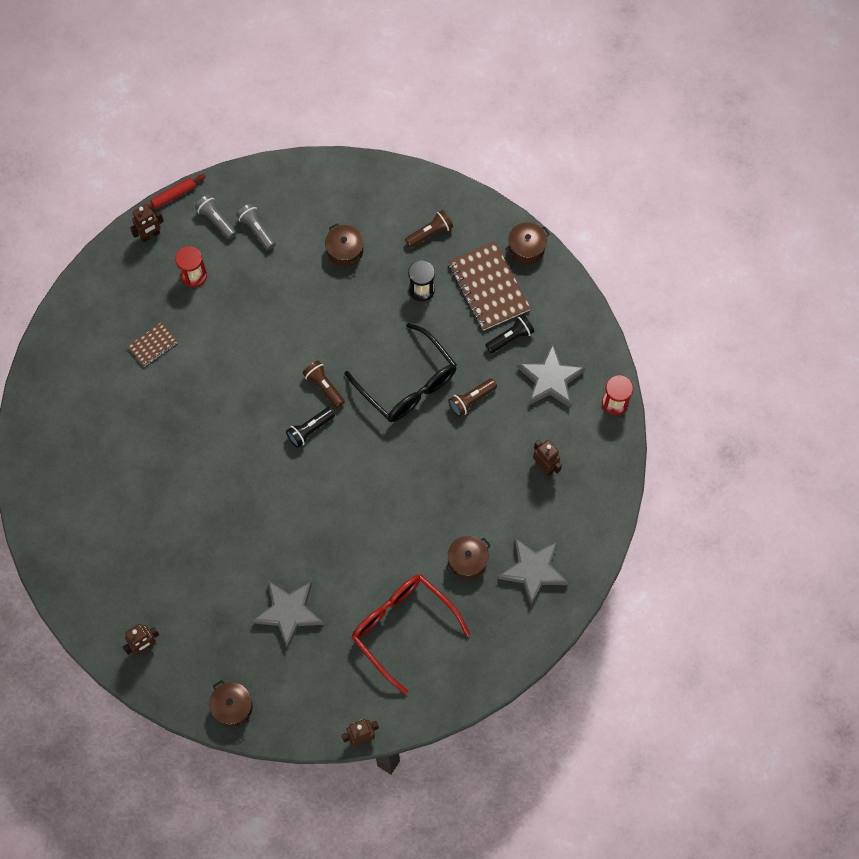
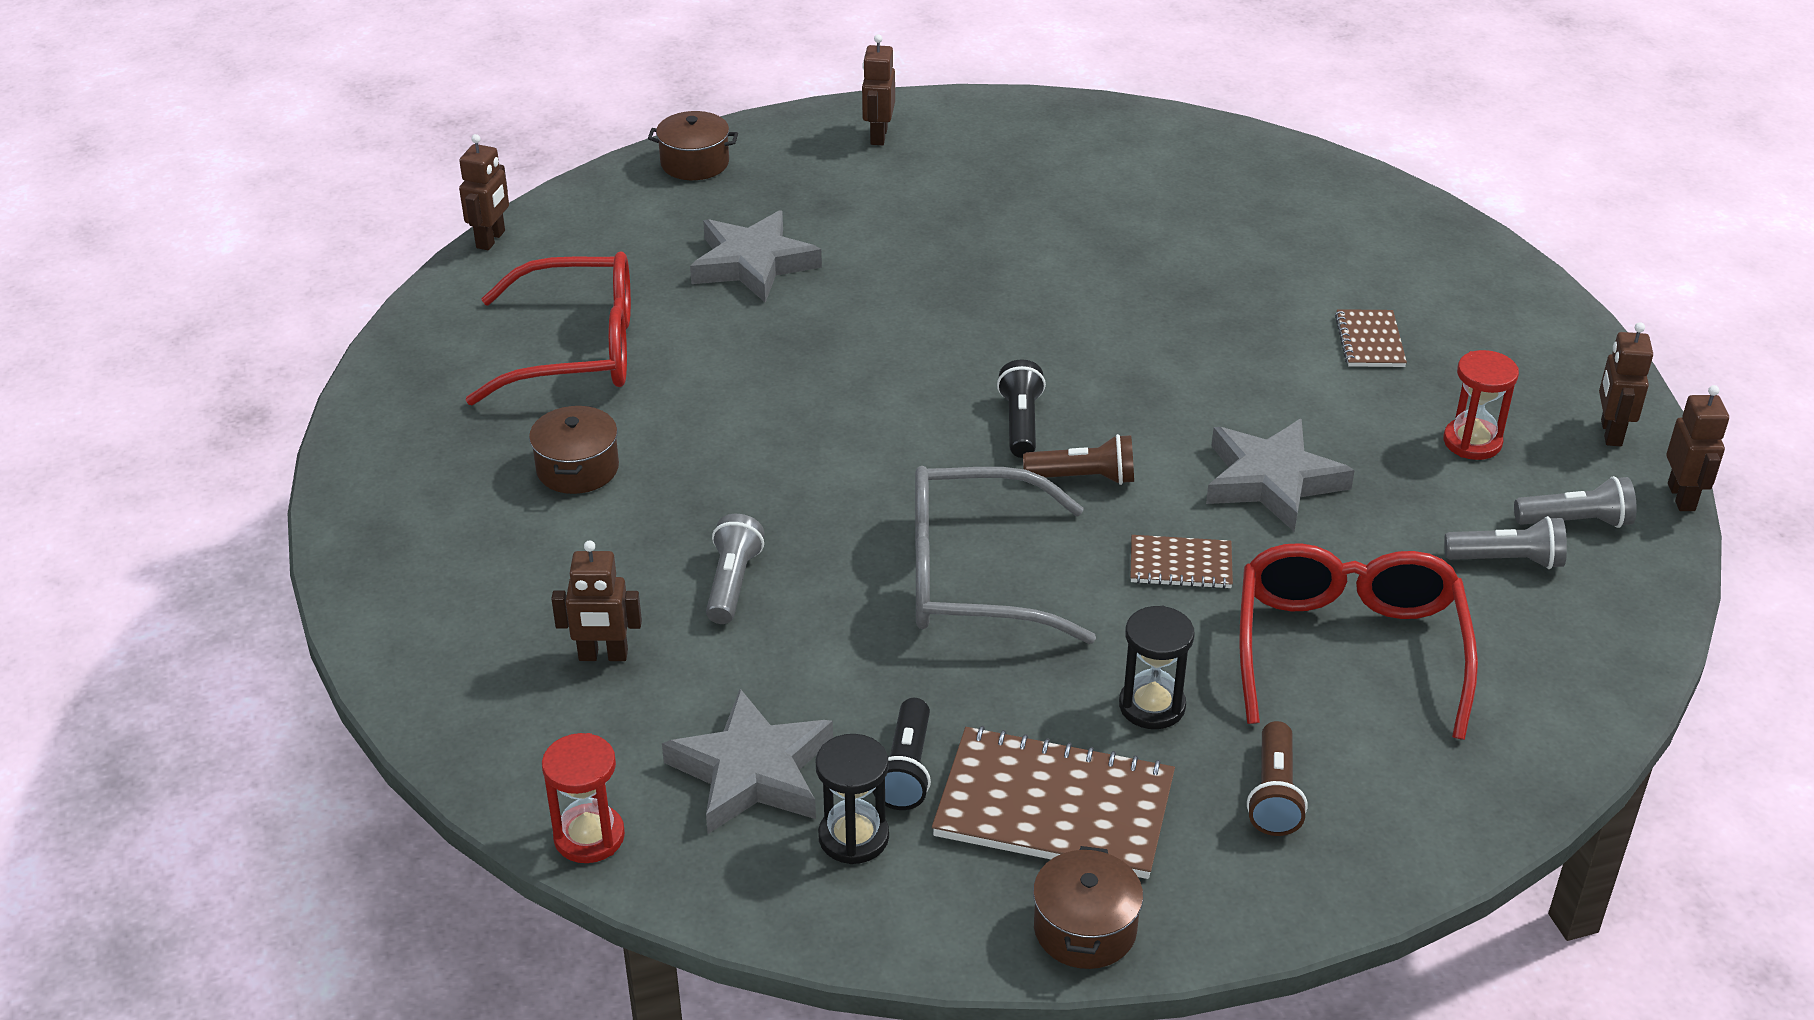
camera: 130 degrees right, 30 degrees down
red rolling pin [147,174,206,209] -> brown robot [1666,385,1729,511]
brown pot [325,224,364,267] -> red glasses [1239,543,1478,740]
black glasses [345,323,457,422] -> grey glasses [915,466,1096,644]
brown flashlight [448,378,497,417] -> none
grey star [498,538,568,606] -> grey star moved to [1206,419,1355,532]
none -> grey flashlight [706,514,765,624]
none -> black hourglass [815,734,889,864]
none -> brown notebook [1131,535,1233,589]

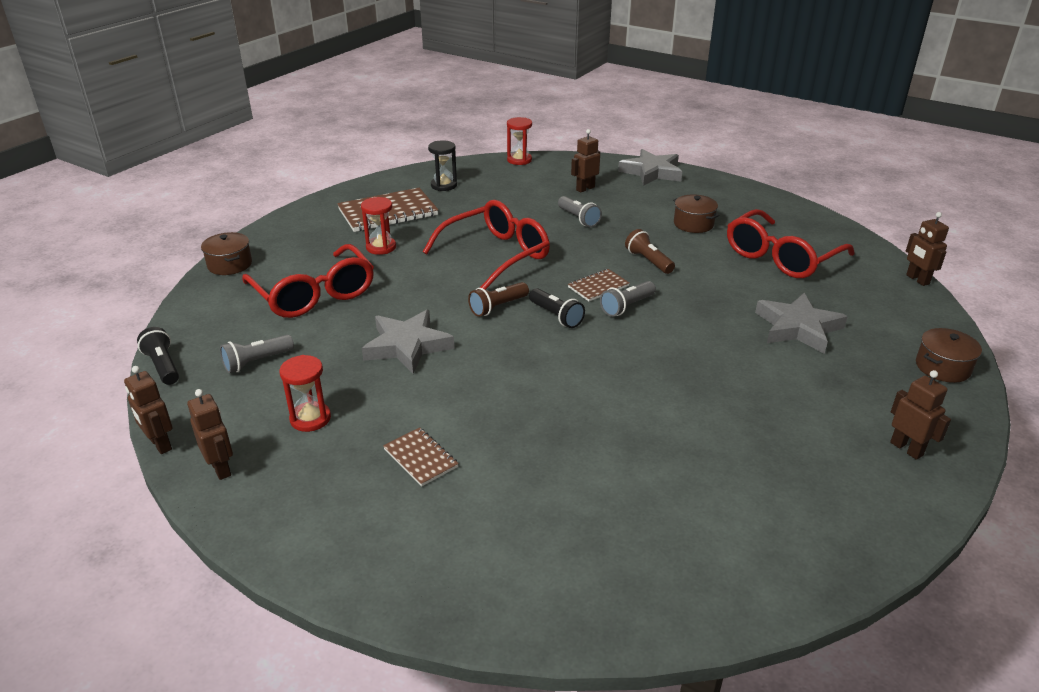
camera: 140 degrees right, 5 degrees down
grey star [662,689,833,834] -> grey star moved to [618,149,682,186]
black flashlight [873,698,931,810] -> black flashlight moved to [137,327,179,385]
grey glasses [915,466,1096,644] -> red glasses [423,200,550,290]
brown pot [1033,846,1143,969] -> brown pot moved to [201,232,252,275]
black hourglass [1119,606,1195,729] -> red hourglass [361,197,396,255]
brown notebook [1131,535,1233,589] -> brown notebook moved to [568,269,629,301]
brown flashlight [1247,721,1308,836] -> brown flashlight moved to [625,229,675,274]
grey flashlight [1514,476,1637,528] -> grey flashlight moved to [600,281,656,317]

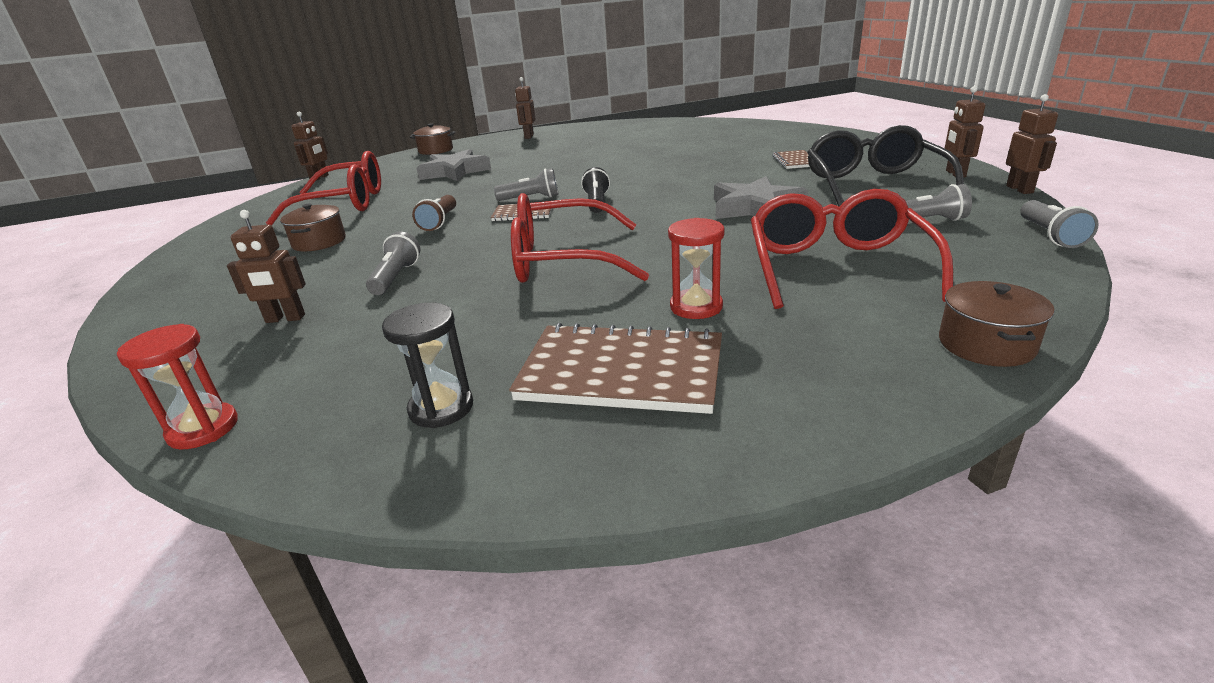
camera: 140 degrees left, 5 degrees down
black flashlight [137,327,179,385] -> grey flashlight [1021,200,1099,248]
red hourglass [279,355,331,432] -> black glasses [807,125,964,207]
brown flashlight [468,282,529,317] -> none
grey star [618,149,682,186] -> none

